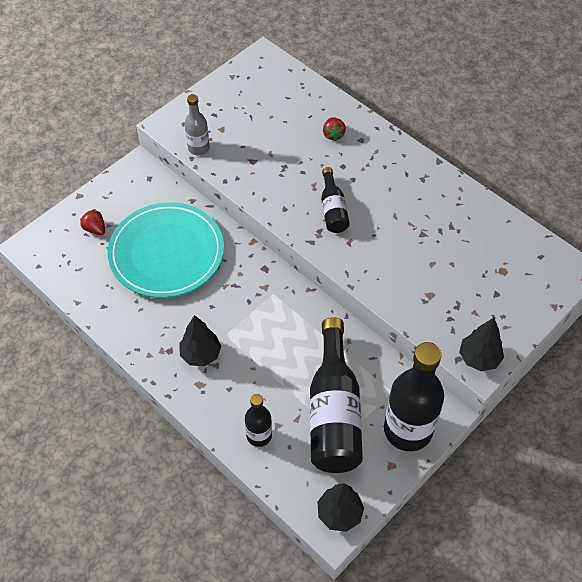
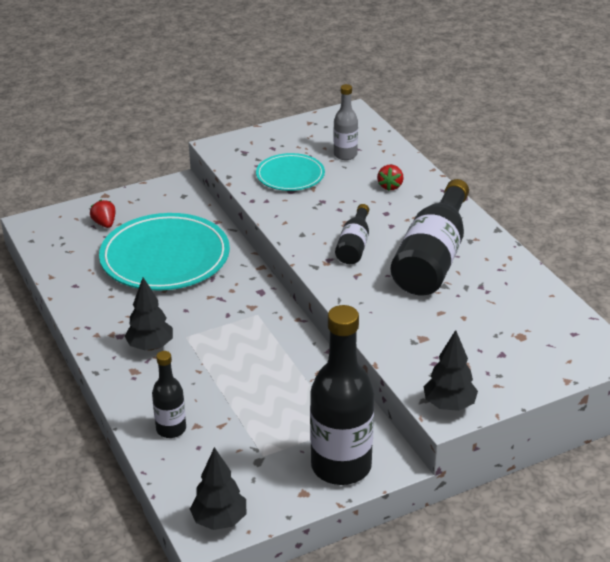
camera: 20 degrees right, 20 degrees down
grey bottle [184,94,210,155] -> grey bottle moved to [333,84,358,160]
black bottle [310,317,363,473] -> black bottle moved to [391,179,469,296]
none -> turquoise plate [256,153,325,191]

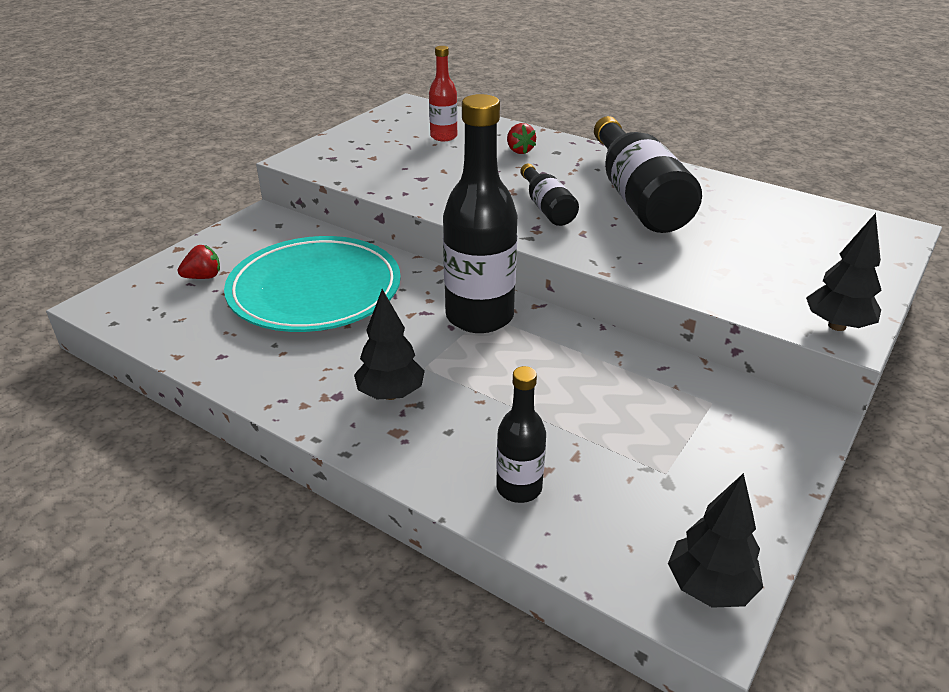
camera: 30 degrees left, 0 degrees up
red strawberry [90,199,116,228] -> red strawberry turned 120 degrees clockwise [178,245,220,279]
turquoise plate [256,153,325,191] -> none
black bottle [310,305,374,485] -> black bottle moved to [443,94,518,333]
grey bottle [333,84,358,160] -> red bottle [429,46,457,141]

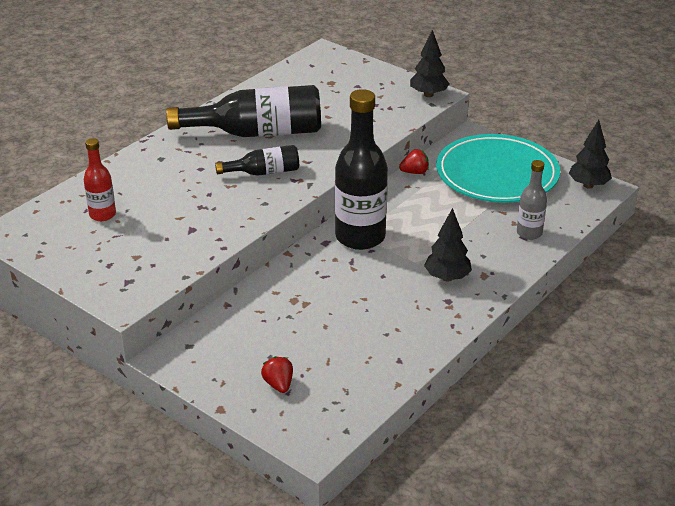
camera: 85 degrees left, 0 degrees up
turquoise plate [224,236,401,332] -> turquoise plate moved to [436,134,560,203]
black bottle [496,366,546,503] -> grey bottle [517,160,547,240]
red strawberry [507,123,536,154] -> red strawberry moved to [399,149,429,174]

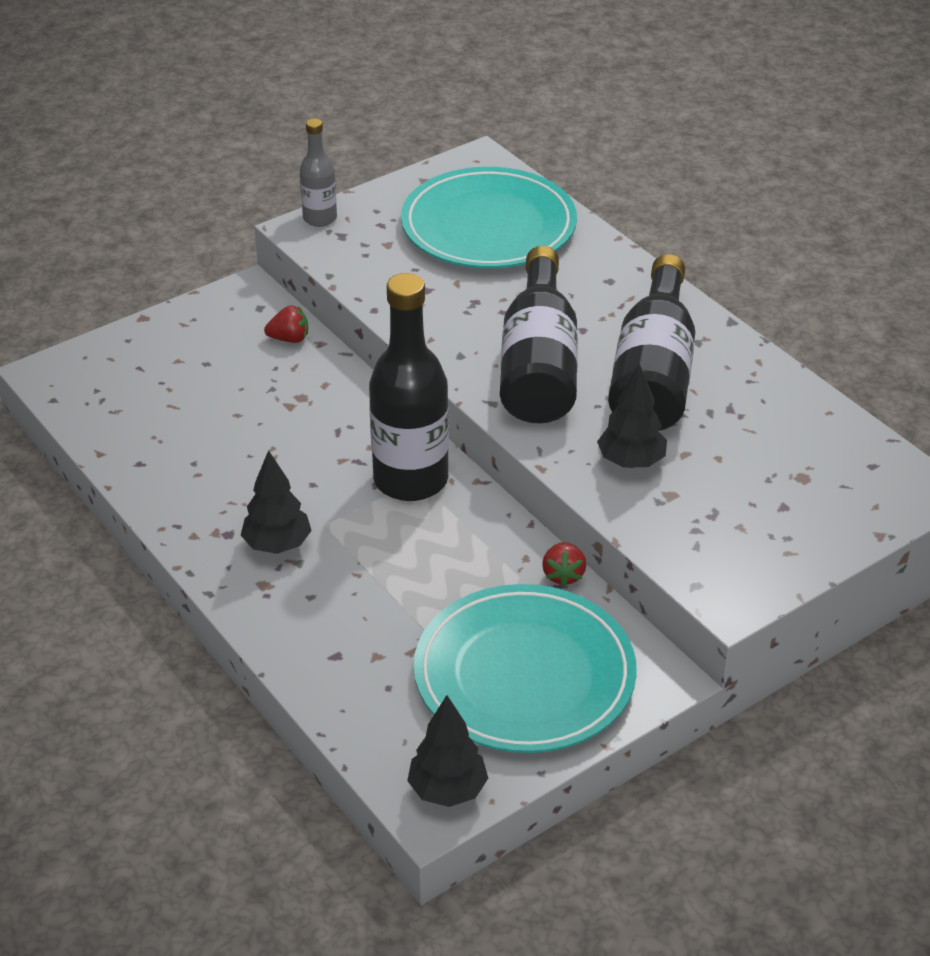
camera: 105 degrees right, 5 degrees up
red bottle [84,138,116,221] -> turquoise plate [401,167,577,268]
black bottle [215,145,299,176] -> black bottle [500,246,578,423], size x1.93
red strawberry [261,356,293,393] -> red strawberry moved to [264,305,308,343]
black tree [410,30,450,97] -> black tree moved to [597,363,667,468]
grey bottle [517,160,547,240] -> grey bottle moved to [300,118,337,227]

